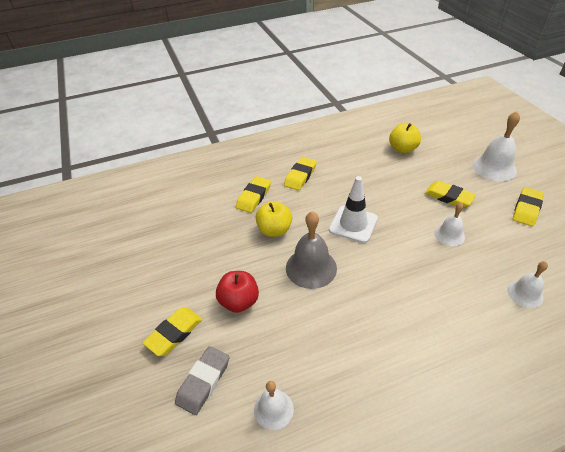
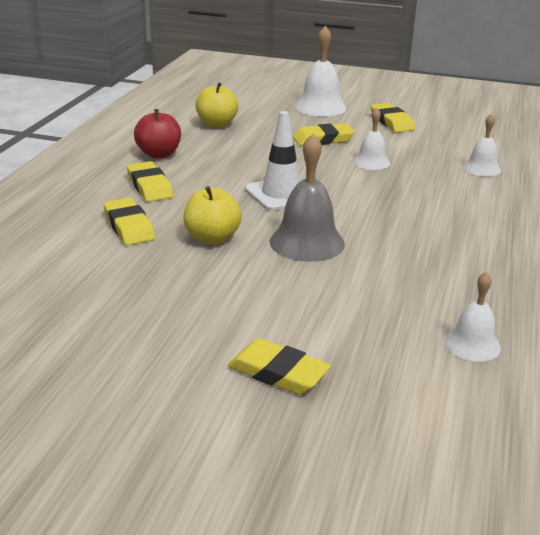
camera: 55 degrees left, 15 degrees down
yellow eraser [143,308,203,356] -> yellow eraser turned 45 degrees counterclockwise [228,338,331,395]
grey eraser [175,346,229,415] -> none
red apple [216,271,259,313] -> red apple moved to [134,109,181,158]

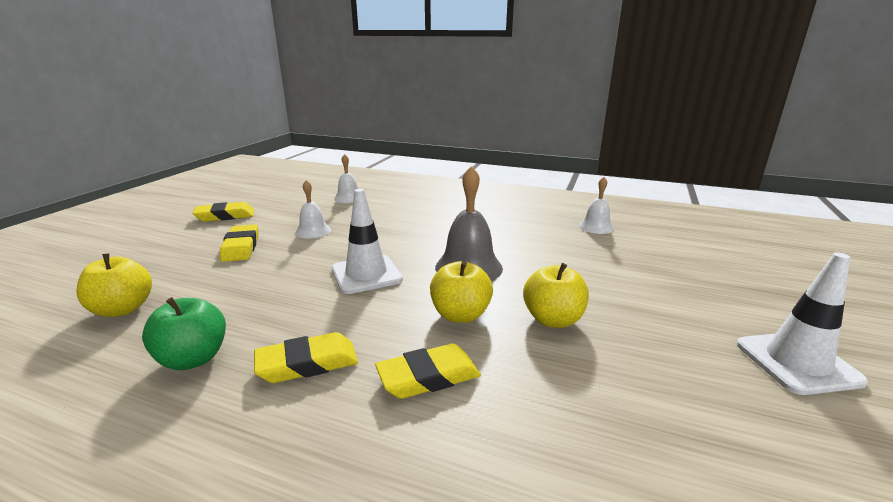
camera: 85 degrees left, 5 degrees down
red apple [134,109,181,158] -> green apple [142,297,226,370]
yellow eraser [228,338,331,395] -> none
white bell [295,26,347,116] -> none
none -> yellow apple [523,263,589,328]
none -> white traffic cone [736,252,868,395]

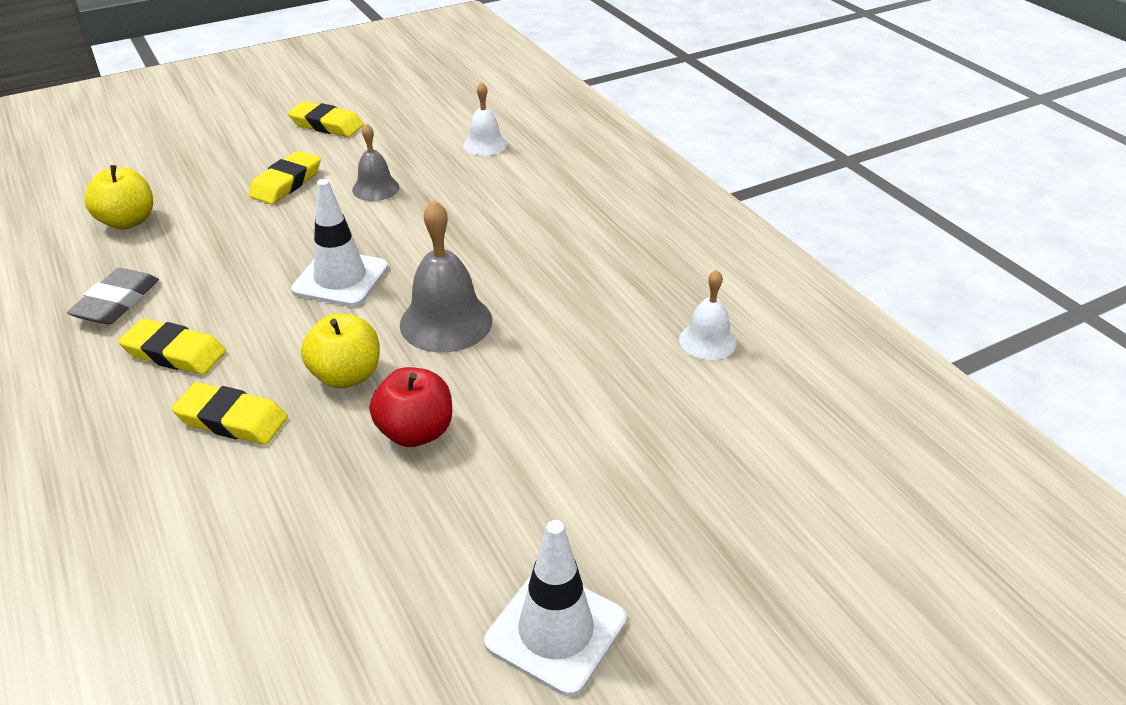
camera: 40 degrees right, 15 degrees up
green apple [142,297,226,370] -> grey eraser [67,268,159,325]
white bell [295,180,331,238] -> grey bell [352,123,399,201]
yellow apple [523,263,589,328] -> red apple [369,367,452,447]

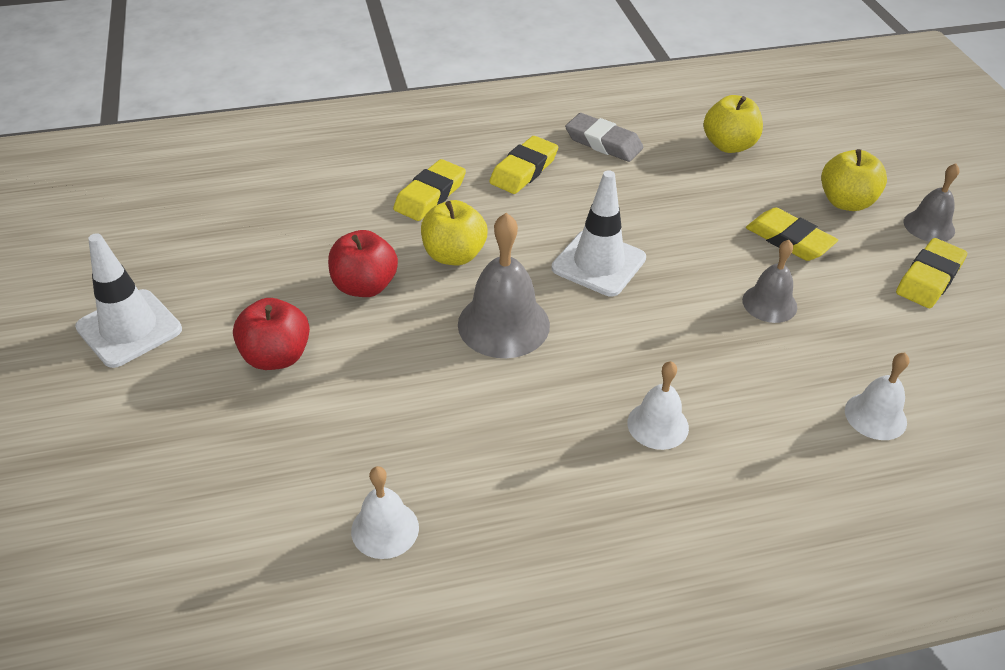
camera: 105 degrees right, 5 degrees up
none -> red apple [233,298,310,370]
none -> white bell [627,361,689,450]
none -> yellow apple [821,149,887,211]
none -> grey bell [904,163,959,242]

